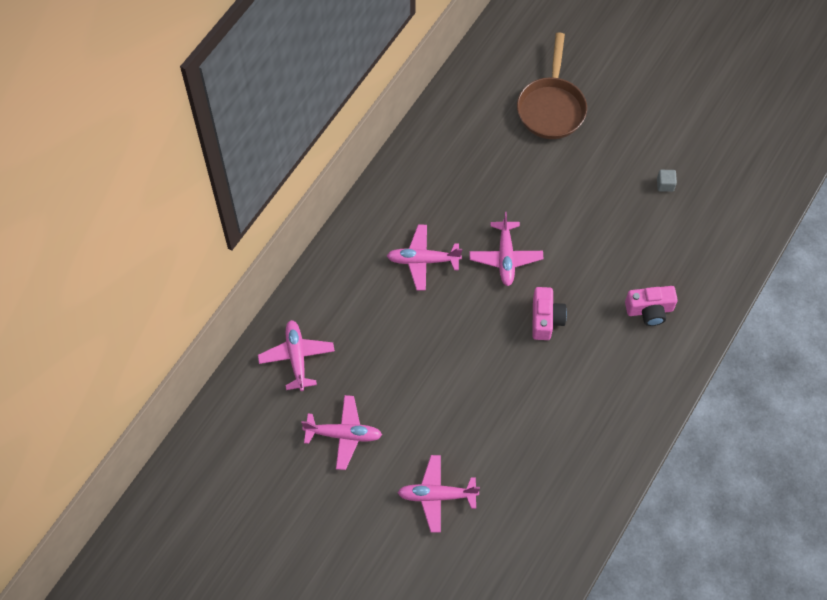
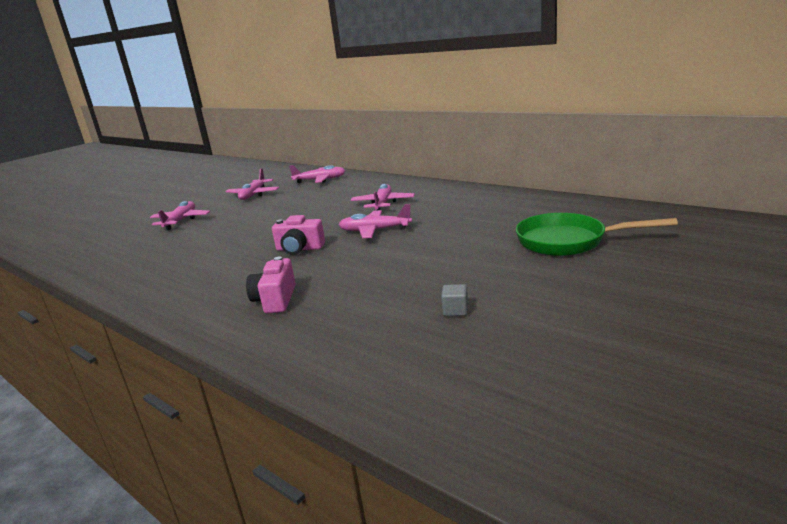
camera: 100 degrees right, 40 degrees down
brown pan [517,32,587,139] -> green pan [516,213,678,256]

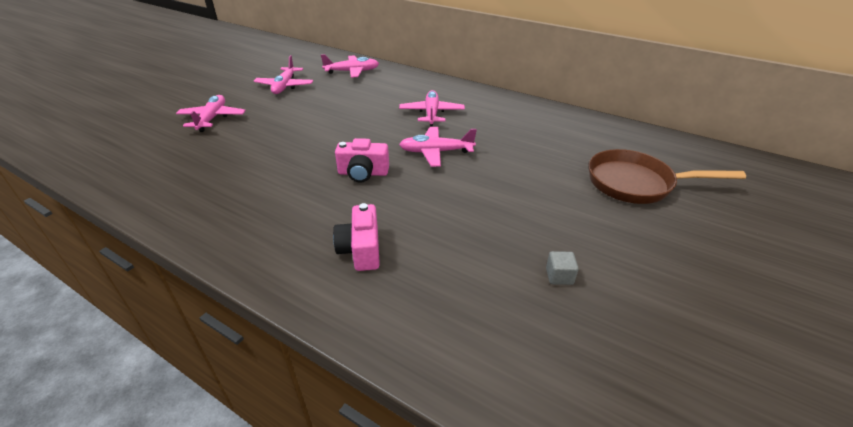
camera: 10 degrees left, 15 degrees up
green pan [516,213,678,256] -> brown pan [588,149,746,204]

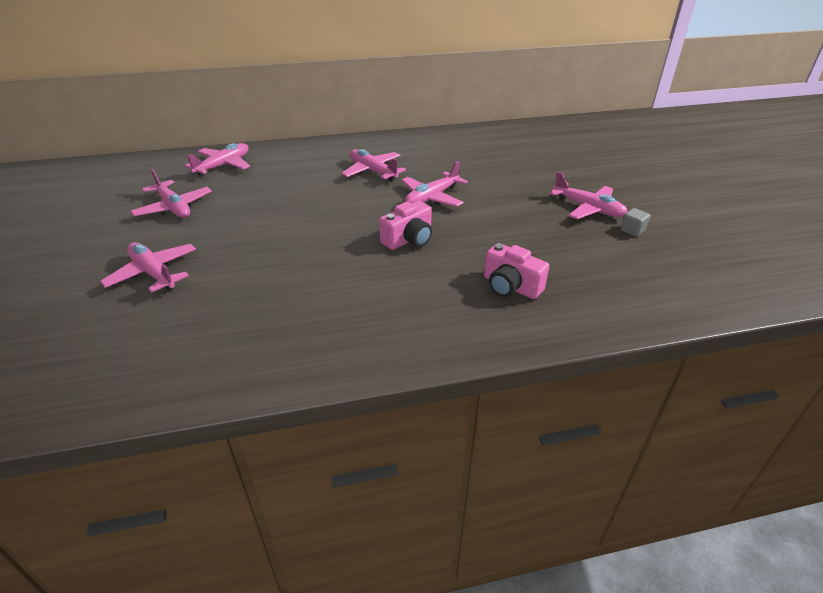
camera: 45 degrees left, 0 degrees up
brown pan [588,149,746,204] -> none
none -> pink plane [549,172,627,219]

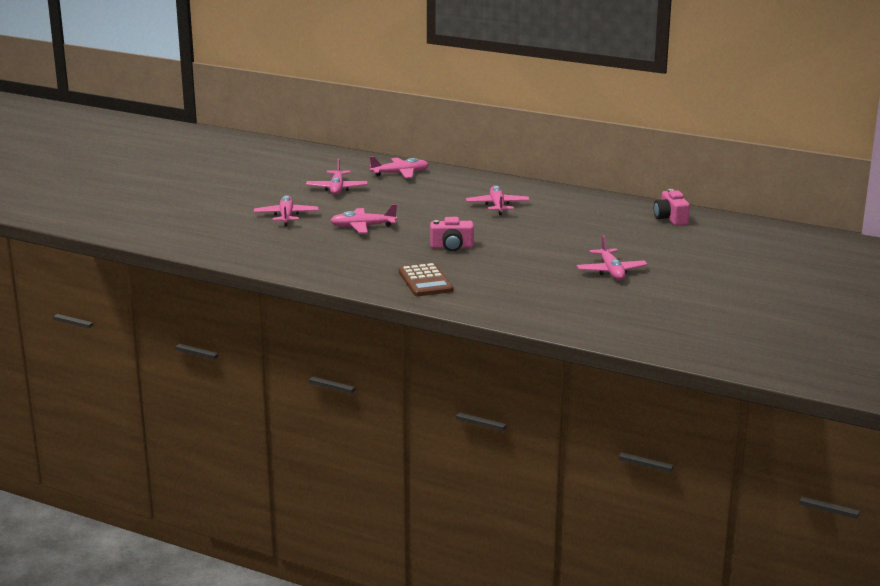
camera: 40 degrees right, 15 degrees down
pink plane [401,161,468,207] -> pink plane moved to [330,204,397,233]
pink camera [484,243,549,299] -> pink camera moved to [654,189,690,226]
grey cube [620,208,650,237] -> none
none -> brown calculator [399,263,453,296]

